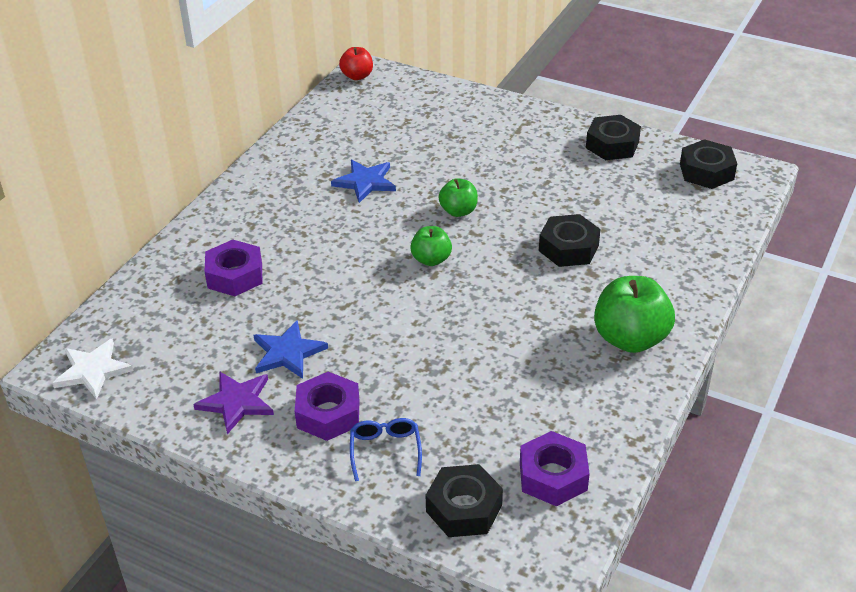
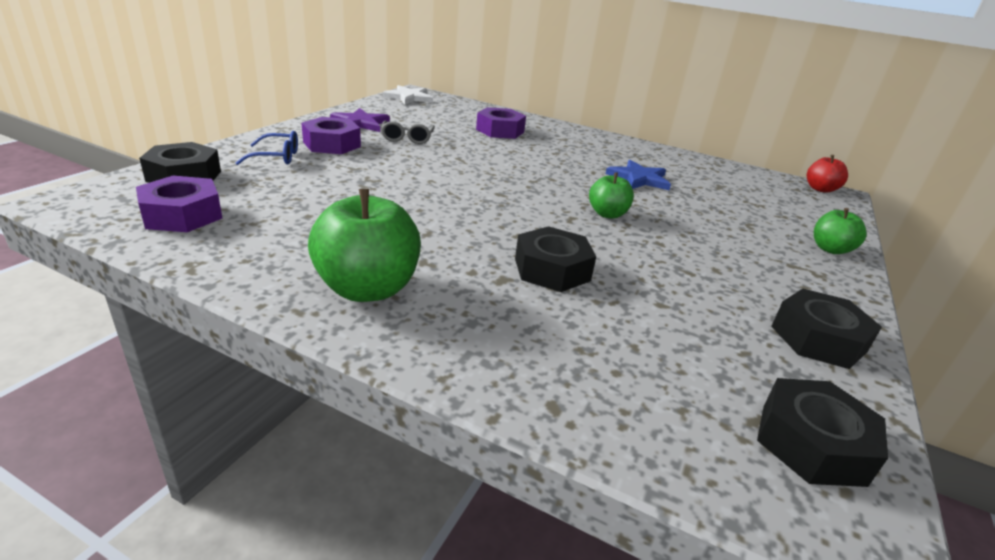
camera: 85 degrees right, 10 degrees down
blue star [254,321,328,379] -> grey glasses [381,121,435,144]
green apple [410,226,452,266] -> green apple moved to [814,208,866,254]

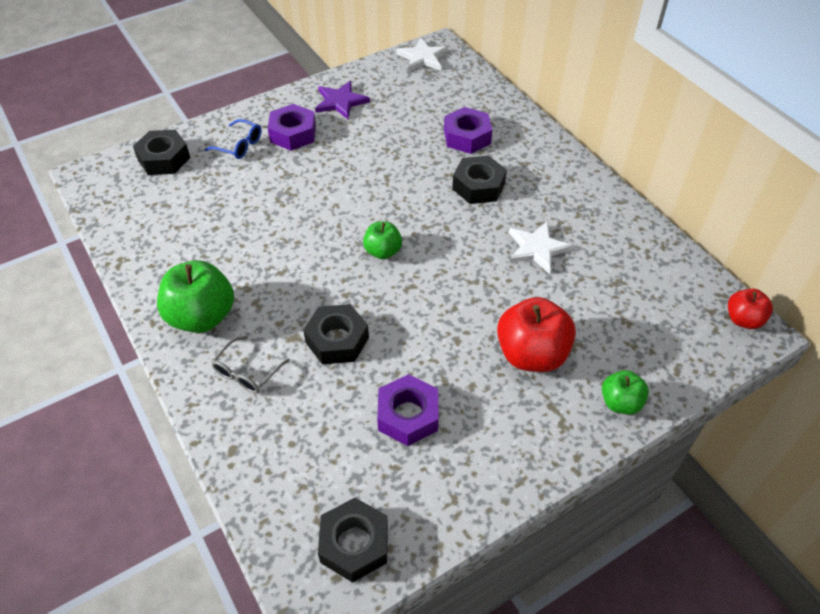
camera: 35 degrees right, 20 degrees up
purple nut [136,176,223,232] -> purple nut moved to [377,374,439,446]
grey glasses [381,121,435,144] -> grey glasses moved to [211,336,290,394]
green apple [589,172,634,219] -> green apple moved to [363,221,402,259]
blue star [606,160,671,190] -> white star [509,222,573,274]
black nut [771,289,882,369] -> black nut moved to [452,155,507,204]
none -> red apple [497,297,576,372]

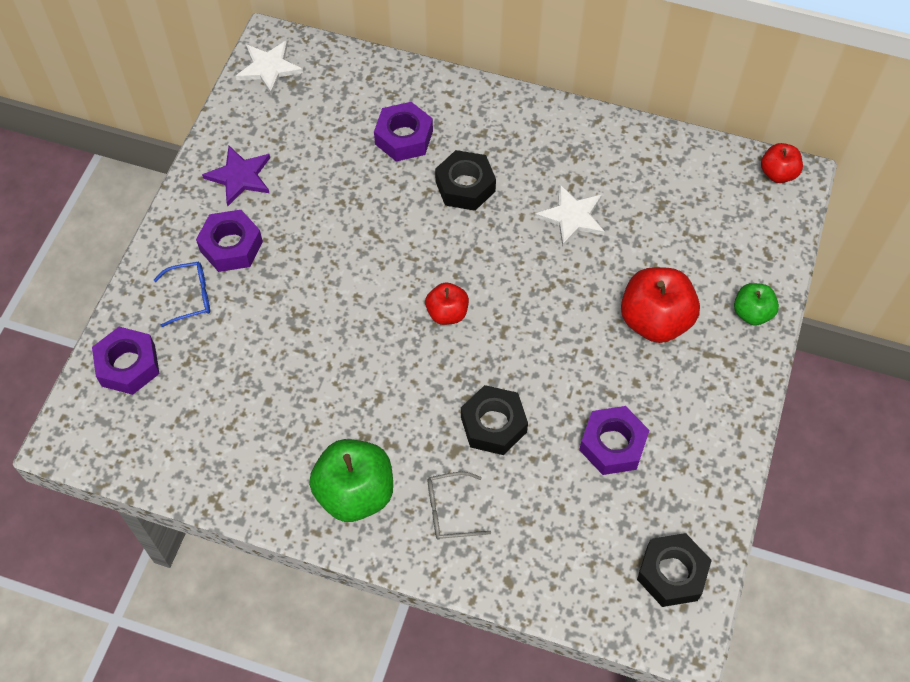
camera: 40 degrees left, 10 degrees up
black nut [133,130,190,175] -> purple nut [92,327,159,395]
grey glasses [211,336,290,394] -> grey glasses turned 90 degrees clockwise [428,472,491,540]
green apple [363,221,402,259] -> red apple [425,283,469,325]

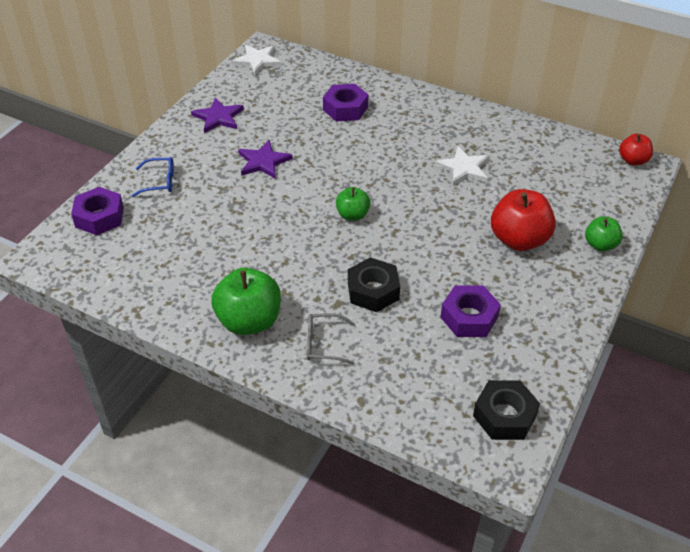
camera: 10 degrees right, 15 degrees down
purple nut [196,210,263,272] -> none
red apple [425,283,469,325] -> green apple [336,187,371,221]
black nut [435,150,496,211] -> none
none -> purple star [238,140,293,179]

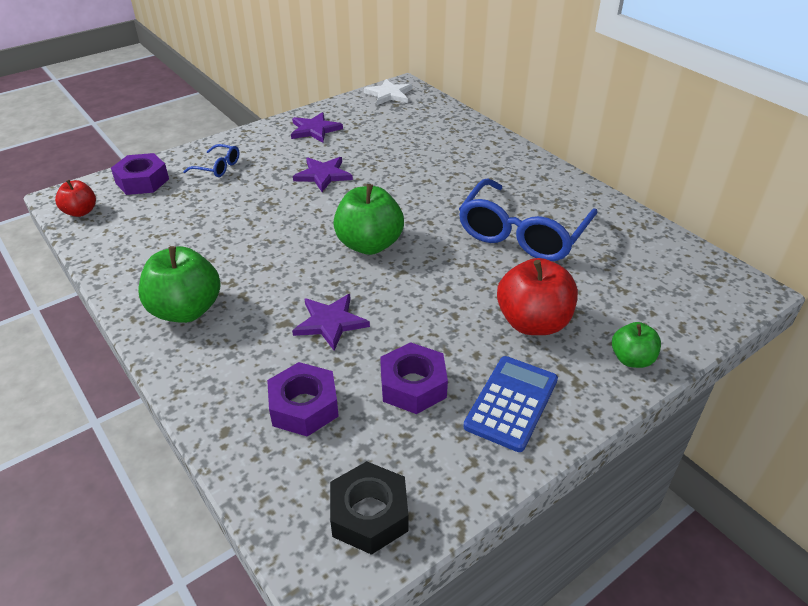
camera: 25 degrees right, 5 degrees down
grey glasses [307,314,355,365] -> none
purple nut [323,84,368,121] -> purple nut moved to [267,362,339,437]
green apple [336,187,371,221] -> green apple [333,184,404,255], size x1.76
black nut [348,257,400,312] -> purple star [292,294,370,351]
white star [435,146,489,185] -> blue glasses [459,178,598,261]
red apple [619,134,653,166] -> red apple moved to [55,180,96,217]
none -> blue calculator [463,356,558,452]

